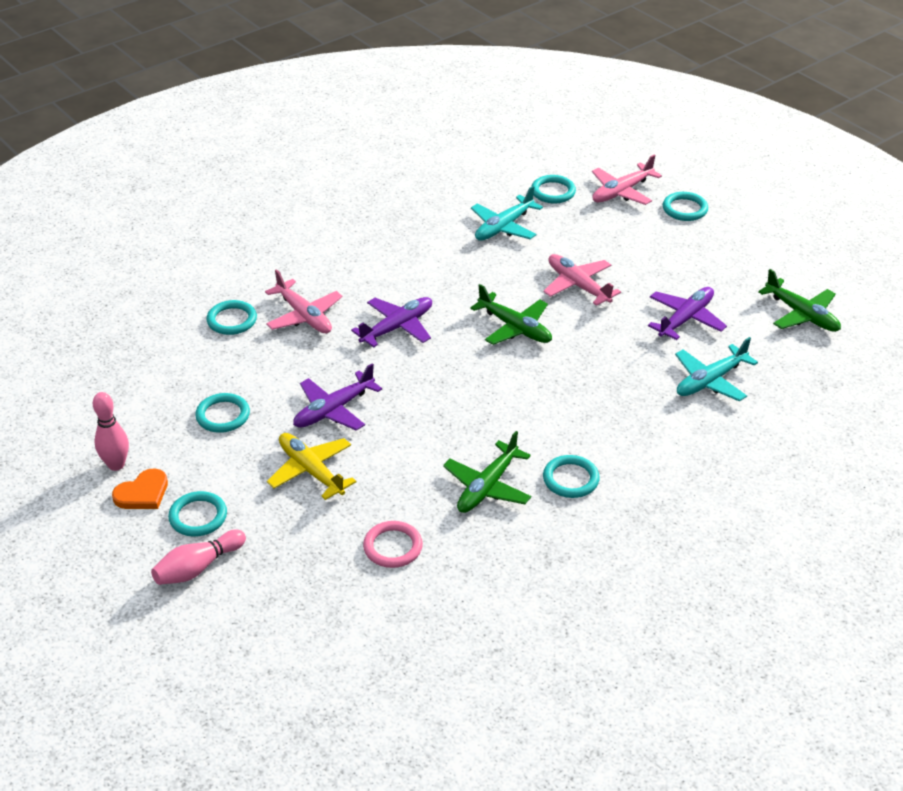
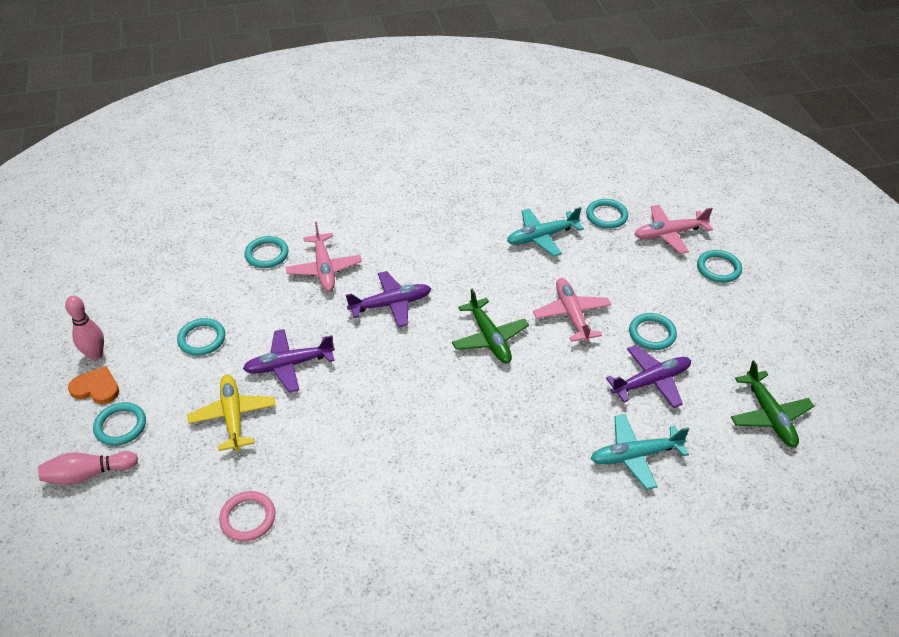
camera: 25 degrees right, 5 degrees up
orange heart [112,468,168,509] -> orange heart turned 150 degrees counterclockwise [68,366,119,404]
green plane [443,431,531,513] -> none
turquoise ring [543,455,600,498] -> turquoise ring moved to [629,313,677,350]

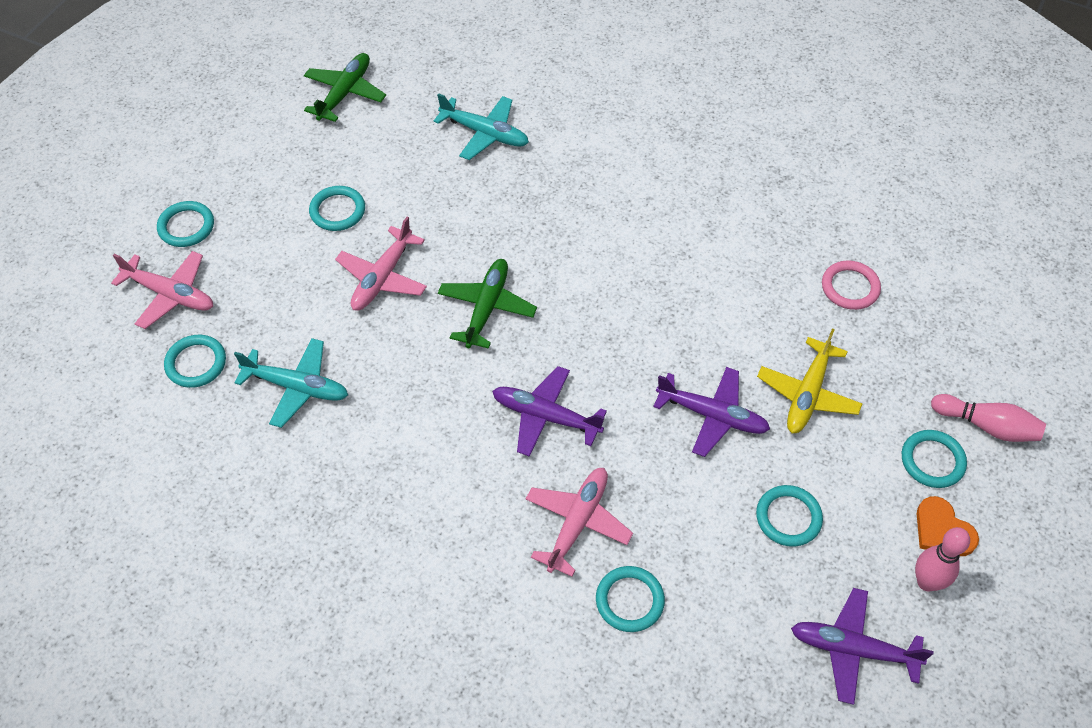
camera: 140 degrees left, 10 degrees up
purple plane [606,345,691,408] -> purple plane moved to [791,588,934,705]

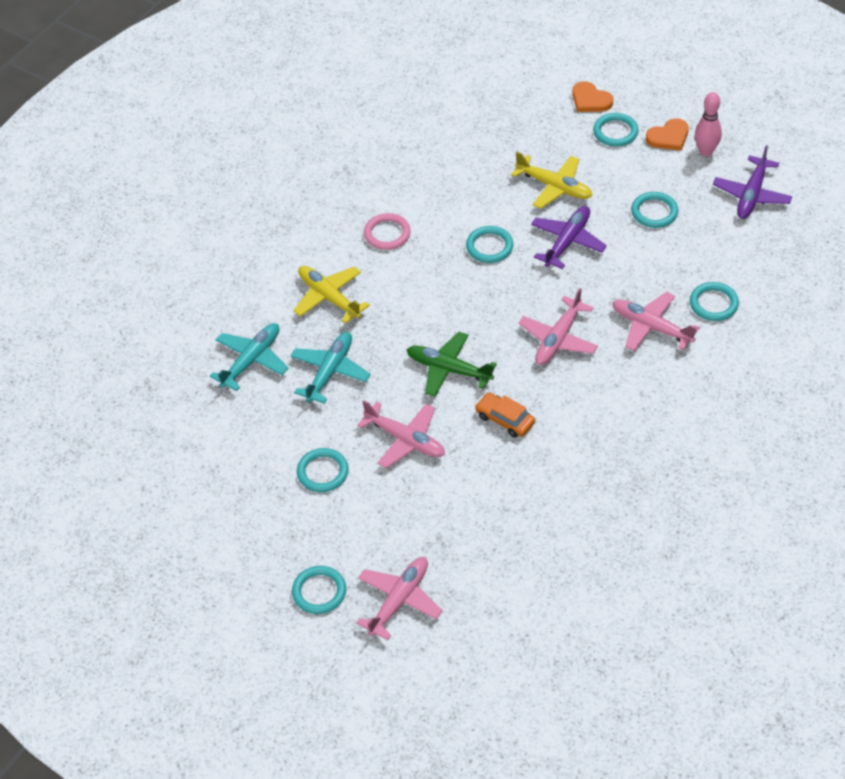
camera: 80 degrees left, 5 degrees down
turquoise ring [164,335,226,388] -> turquoise ring moved to [466,226,513,263]
turquoise plane [234,338,348,428] -> turquoise plane moved to [290,332,371,404]
green plane [304,53,386,122] -> none
purple plane [492,366,607,457] -> pink plane [518,288,598,365]
pink ring [822,260,881,310] -> pink ring moved to [364,213,411,250]
pink bowling pin [931,394,1046,442] -> orange heart [572,81,613,112]
none -> yellow plane [293,266,370,324]
none -> orange car [475,392,535,438]

